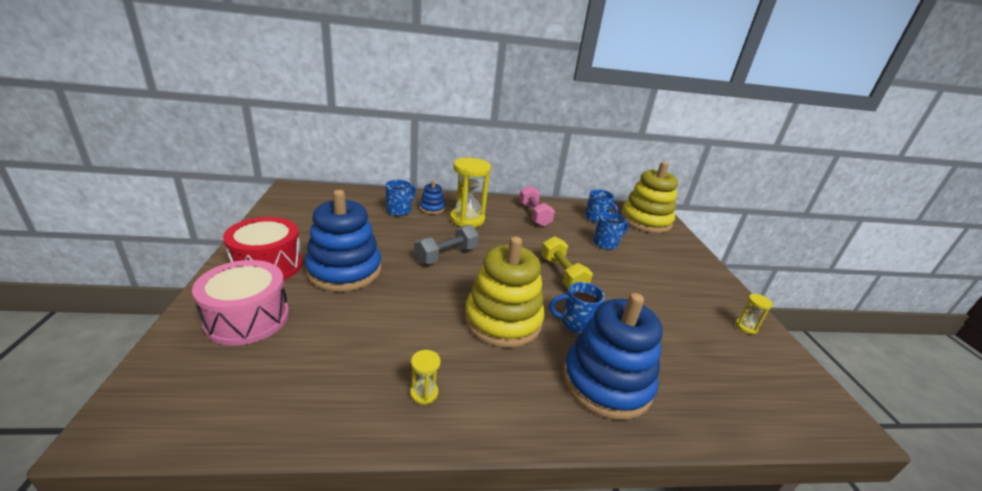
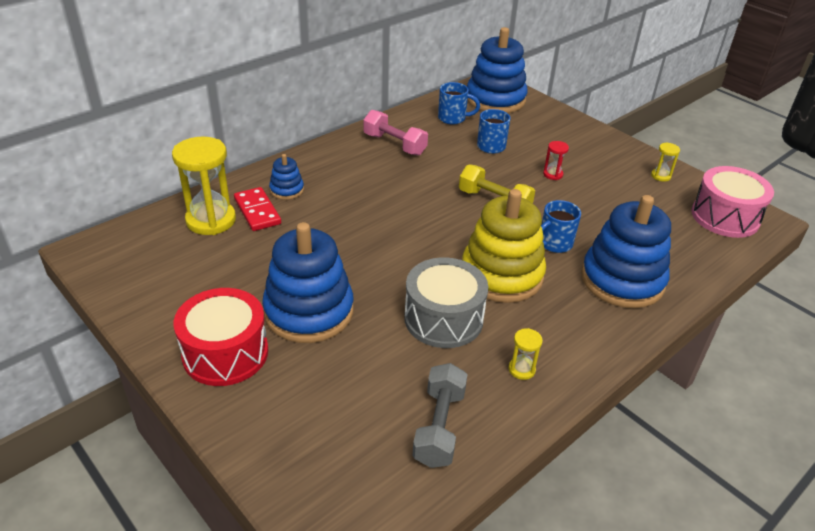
camera: 35 degrees left, 10 degrees up
pink drum [192,260,289,345] -> pink drum moved to [691,166,774,238]
blue mug [385,180,416,216] -> red domino [234,187,281,231]
grey dumbbell [414,225,479,264] -> grey dumbbell moved to [412,363,468,468]
yellow hourglass [450,158,491,228] -> yellow hourglass moved to [172,137,236,235]
yellow stacking toy [621,162,678,233] -> blue stacking toy [467,27,528,113]
none -> grey drum [404,257,488,348]
none -> red hourglass [543,141,569,180]

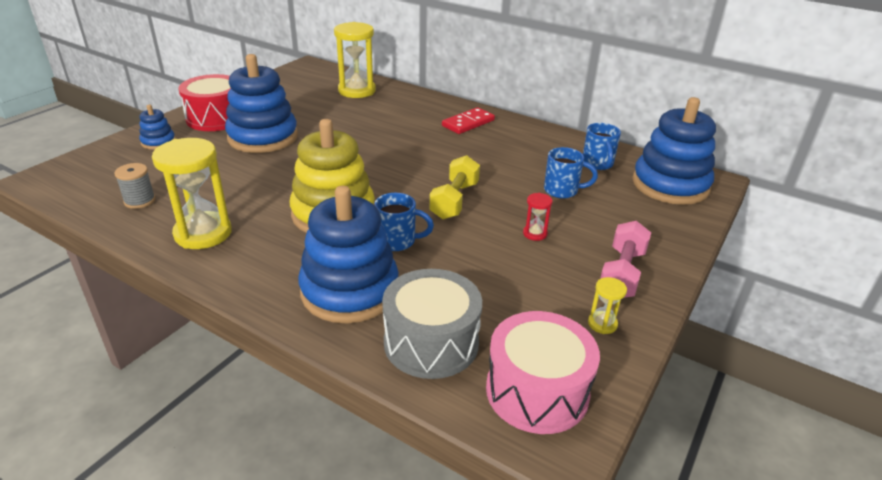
camera: 75 degrees right, 5 degrees down
red domino [234,187,281,231] -> red domino moved to [442,107,495,134]
blue stacking toy [269,154,304,200] -> blue stacking toy moved to [139,105,175,150]
pink dumbbell [363,110,428,156] -> pink dumbbell moved to [600,221,651,298]
grey drum [404,257,488,348] -> grey drum moved to [382,269,482,379]
grey dumbbell [412,363,468,468] -> grey spool [114,163,156,209]
yellow hourglass [508,328,543,380] -> yellow hourglass [152,138,232,249], size x2.21
blue mug [541,200,581,253] -> blue mug turned 150 degrees clockwise [374,193,434,251]

